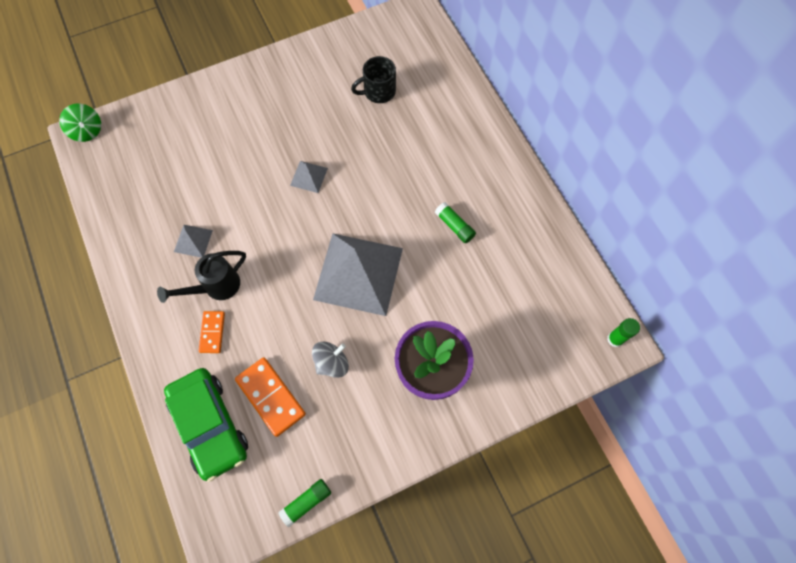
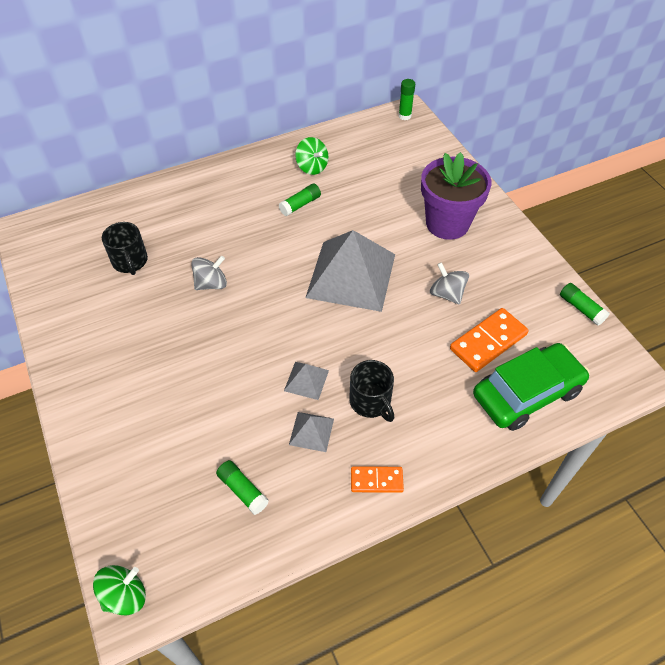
camera: 90 degrees left, 15 degrees down
black watering can [157,251,246,303] -> black mug [349,360,394,422]
orange domino [199,311,225,353] -> orange domino moved to [351,466,404,493]
grey pyramid [290,161,328,193] -> grey pyramid moved to [284,362,329,400]
none -> grey spinning top [191,256,227,290]
none -> green glue stick [216,460,269,515]
none -> green spinning top [295,137,328,175]

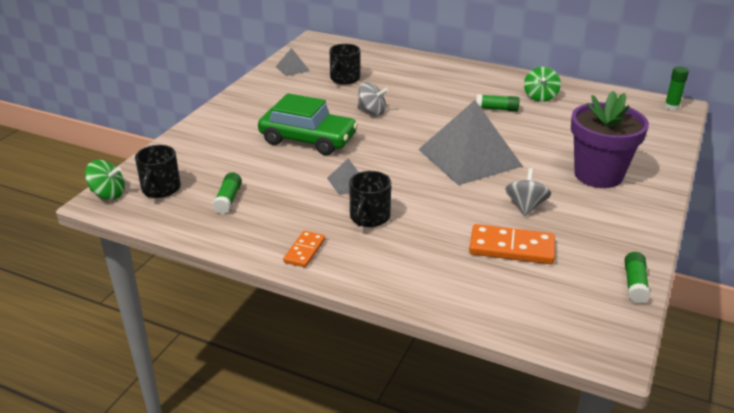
camera: 50 degrees right, 20 degrees down
grey pyramid [289,412,334,452] -> grey pyramid moved to [276,48,310,76]
orange domino [351,466,404,493] -> orange domino turned 60 degrees clockwise [283,231,325,268]
green car [473,343,590,431] -> green car moved to [258,93,358,155]
none -> black mug [135,145,181,198]

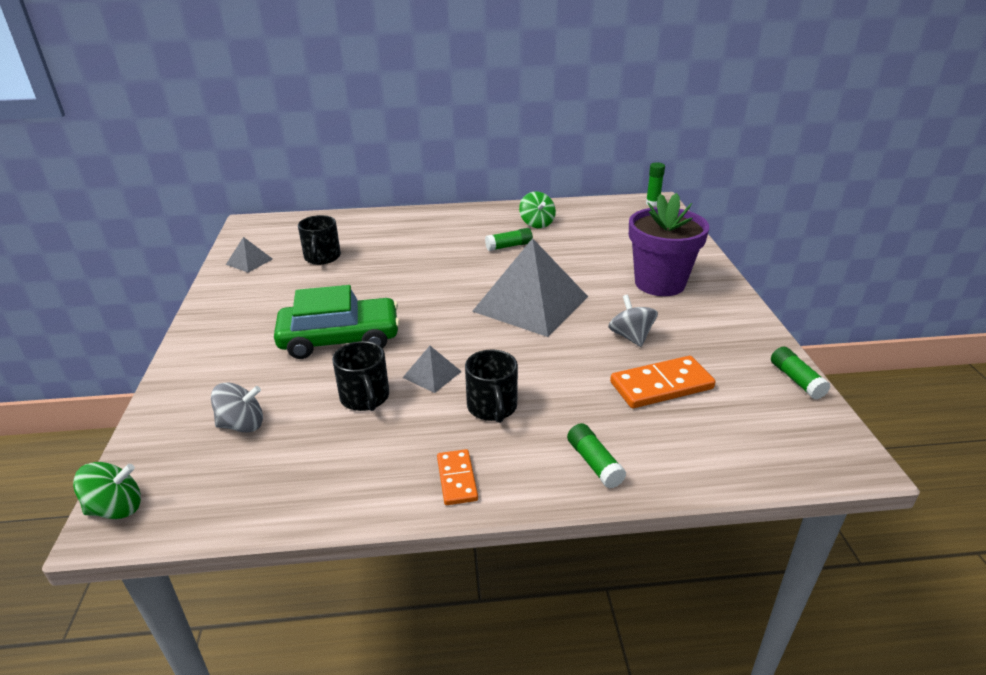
camera: 30 degrees left, 0 degrees up
black mug [135,145,181,198] -> black mug moved to [332,341,389,411]
green glue stick [212,172,242,214] -> green glue stick moved to [567,423,626,489]
grey spinning top [357,82,388,116] -> grey spinning top moved to [211,382,263,433]

